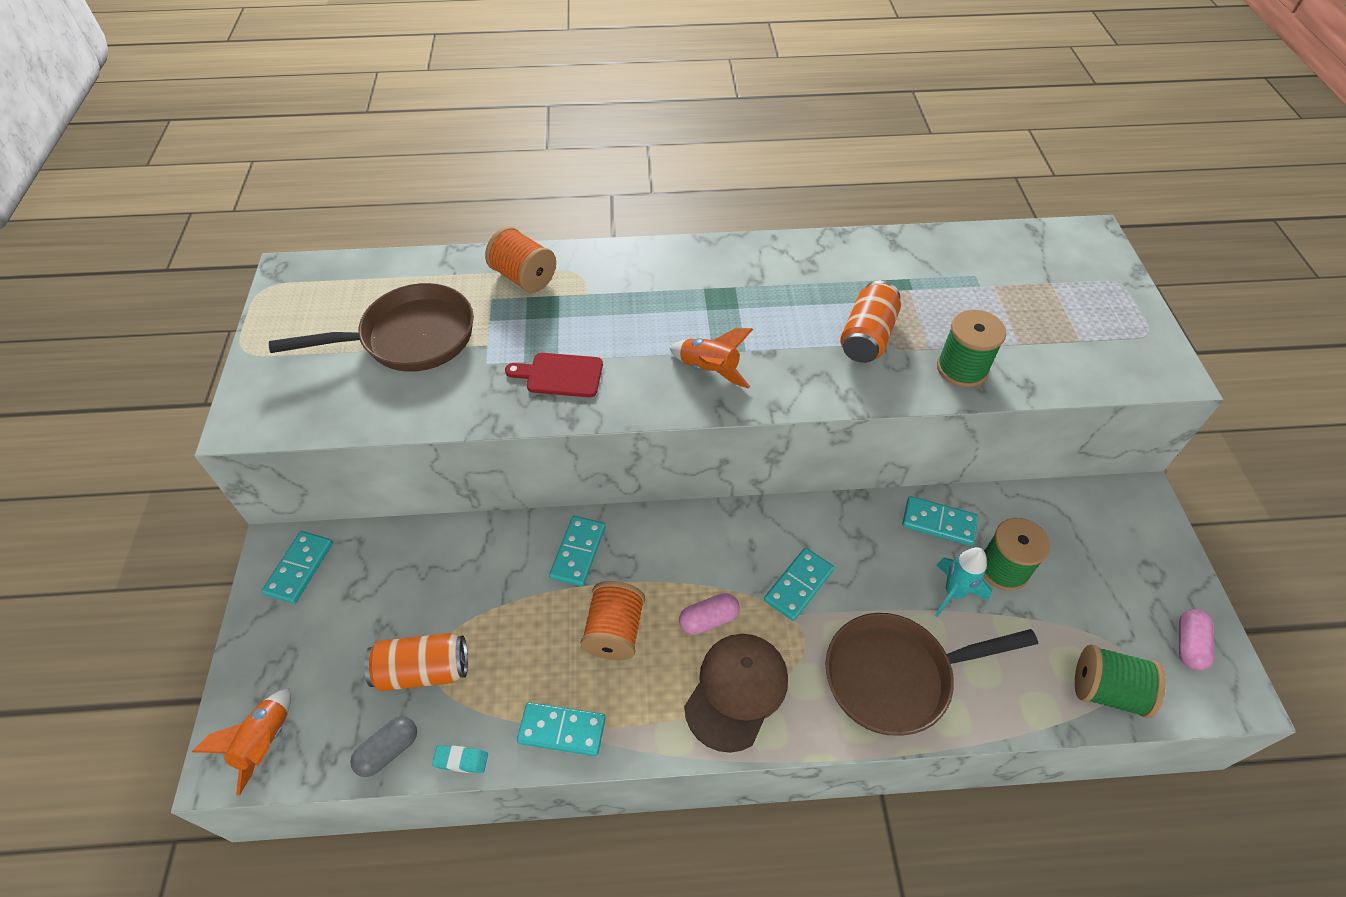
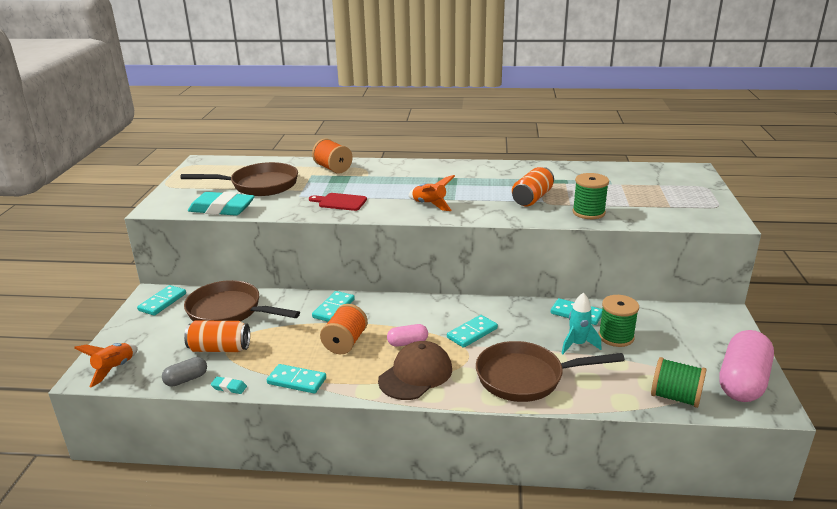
camera: 10 degrees right, 25 degrees down
pink capsule [1179,609,1214,670] -> pink capsule [719,330,774,402], size x2.05
none -> brown pan [184,280,300,321]
none -> turquoise eraser [188,192,255,216]

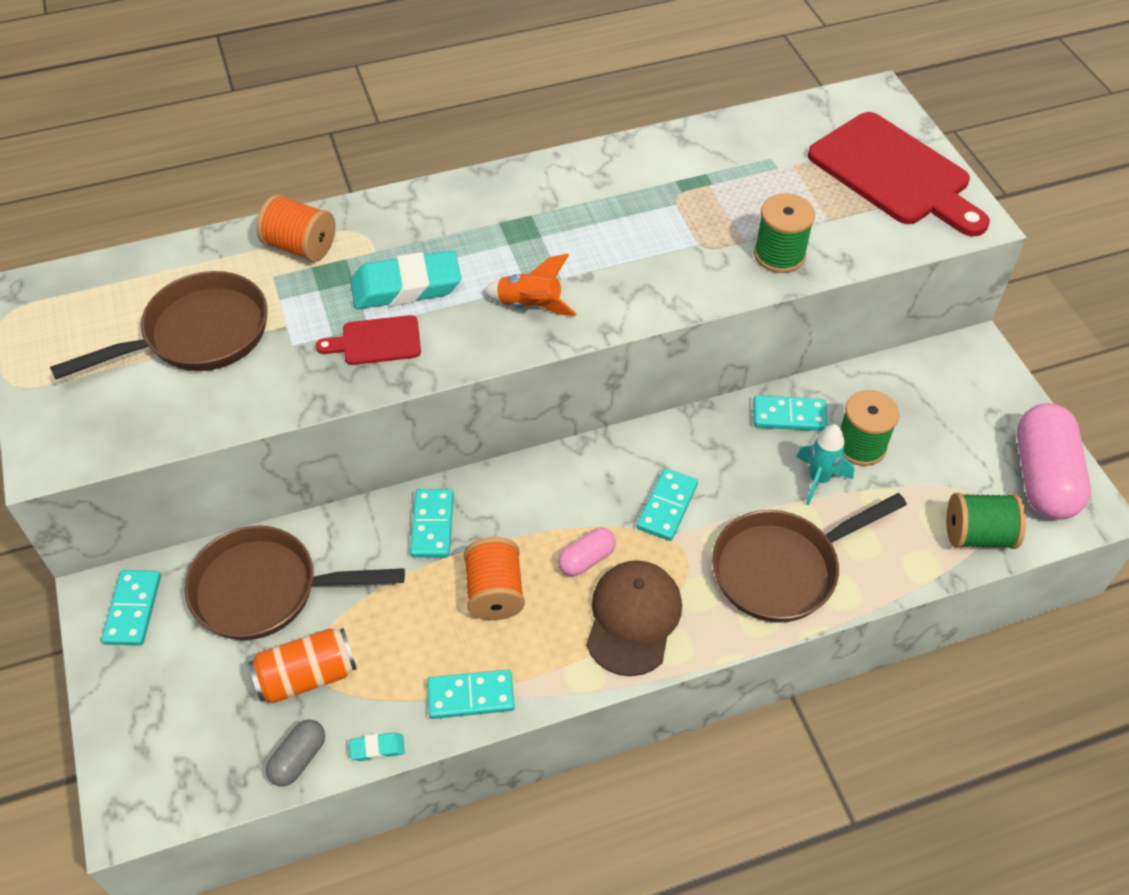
camera: 25 degrees left, 25 degrees up
orange rocket [74,343,138,387] -> none
turquoise eraser [188,192,255,216] -> turquoise eraser moved to [350,251,461,309]
orange can [512,167,554,206] -> none
none -> red cutting board [808,112,990,236]

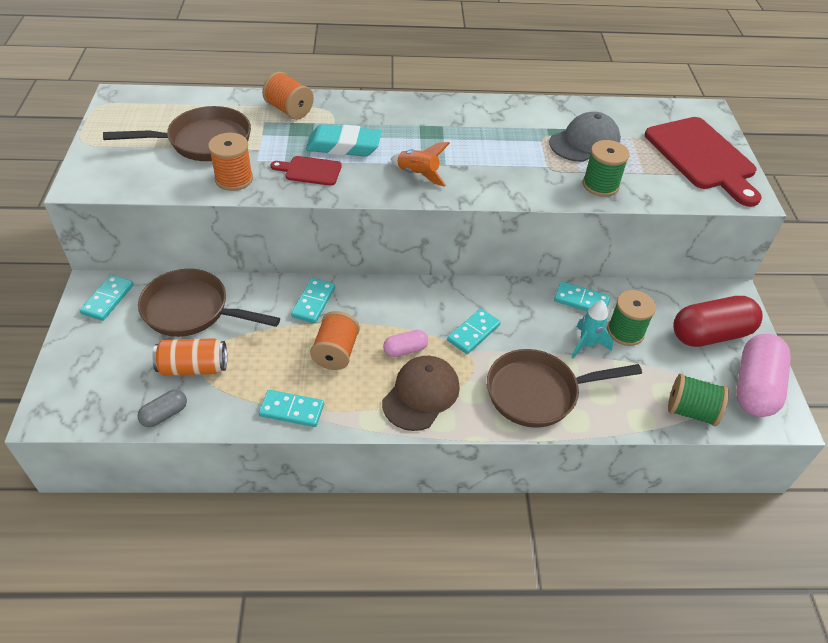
camera: 15 degrees right, 5 degrees down
turquoise eraser [349,732,405,761] -> none
none -> orange spool [208,133,253,191]
none -> grey cap [549,112,621,162]
none -> red capsule [673,296,763,347]

